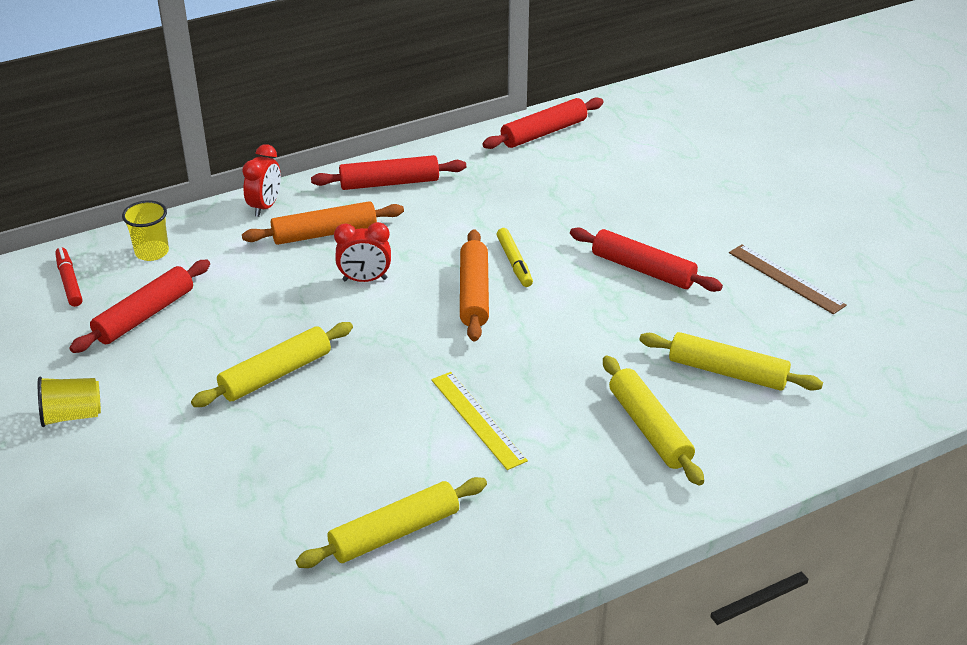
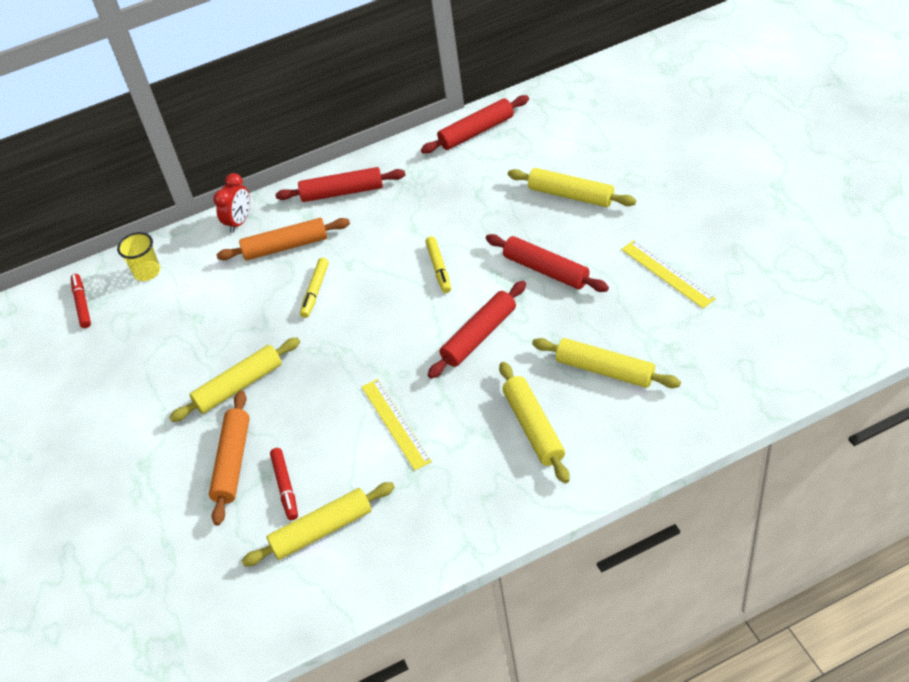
camera: 10 degrees right, 10 degrees up
yellow cup [38,377,101,427] -> none
red rolling pin [69,260,210,353] -> red rolling pin moved to [428,281,526,379]
red clock [334,222,391,282] -> yellow marker [300,258,329,318]
orange rolling pin [460,229,489,342] -> orange rolling pin moved to [209,390,250,526]
brown ruler [729,244,847,314] -> yellow ruler [621,240,716,308]
none -> red marker [270,448,298,520]
none -> yellow rolling pin [508,168,636,207]

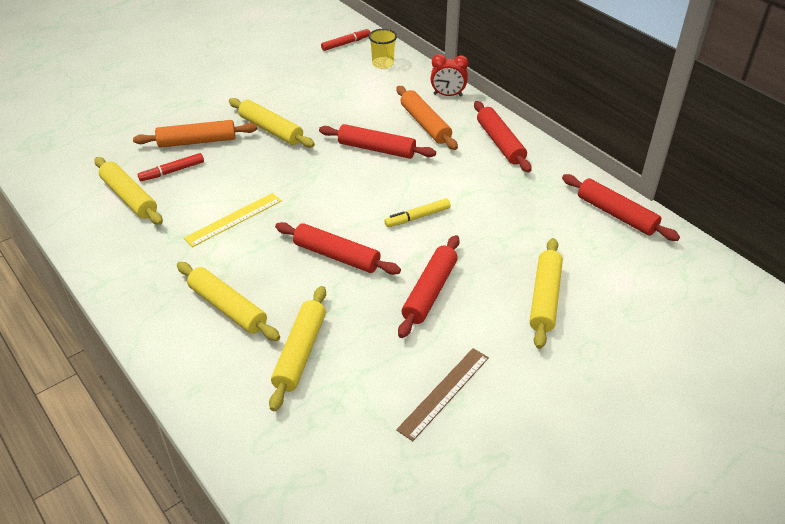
camera: 70 degrees right, 5 degrees down
yellow marker [300,258,329,318] -> red rolling pin [319,124,436,159]
yellow rolling pin [499,362,570,483] -> yellow rolling pin turned 75 degrees clockwise [177,262,280,341]
yellow ruler [621,240,716,308] -> brown ruler [396,348,489,441]

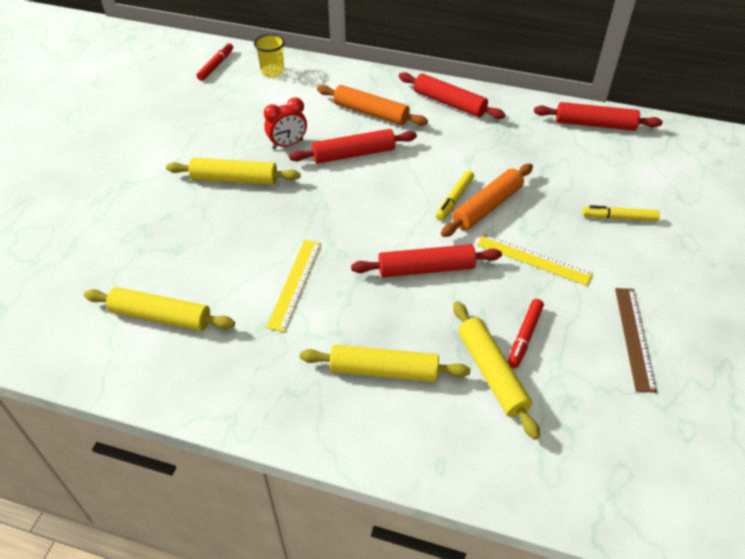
camera: 35 degrees left, 5 degrees up
orange rolling pin [133,120,257,148] -> orange rolling pin moved to [441,164,533,237]
red marker [137,153,204,181] -> red marker moved to [508,299,544,368]
red rolling pin [398,235,460,338] -> yellow ruler [477,233,593,286]
red clock [431,54,468,96] -> red clock moved to [264,97,307,149]
yellow rolling pin [529,238,563,349] -> yellow marker [582,205,660,221]

